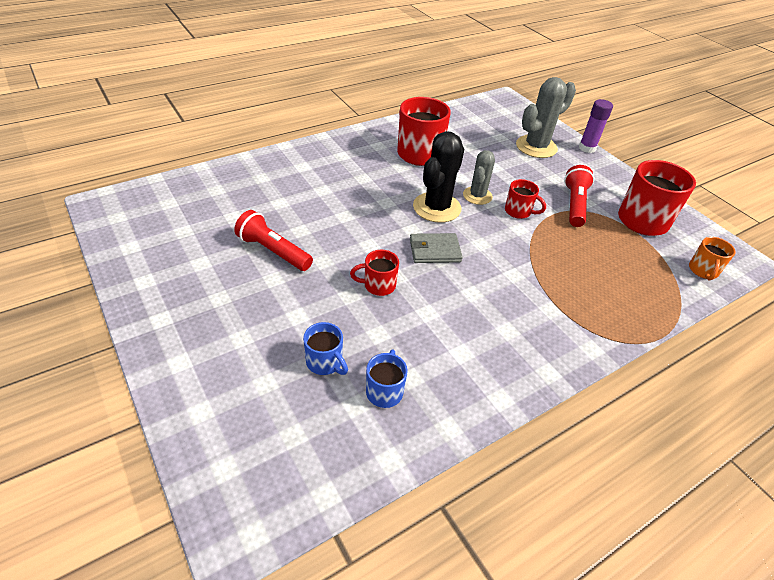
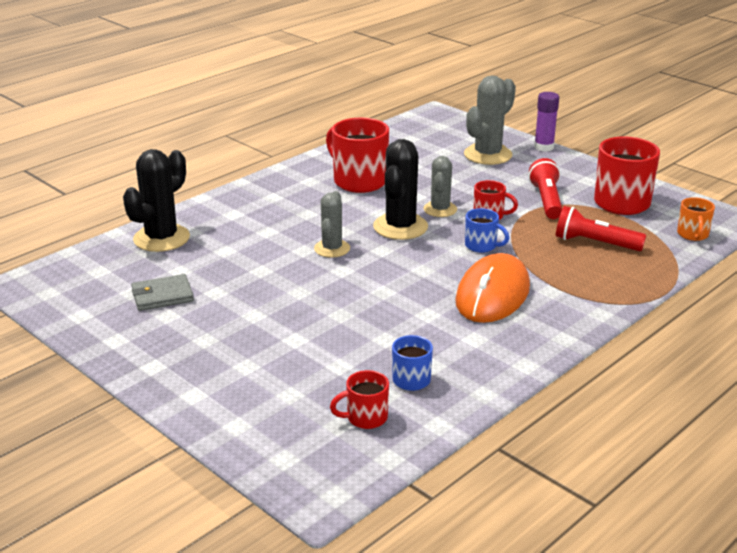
camera: 10 degrees left, 15 degrees down
red flashlight [234,210,313,271] -> red flashlight moved to [556,206,646,251]
blue mug [303,322,348,375] -> blue mug moved to [465,208,509,253]
red mug [350,250,399,296] -> red mug moved to [330,370,389,429]
grey wallet [410,233,463,263] -> grey wallet moved to [131,274,194,311]
none -> black cactus [123,149,190,252]
none -> grey cactus [314,191,350,258]
none -> orange mouse [455,253,530,323]

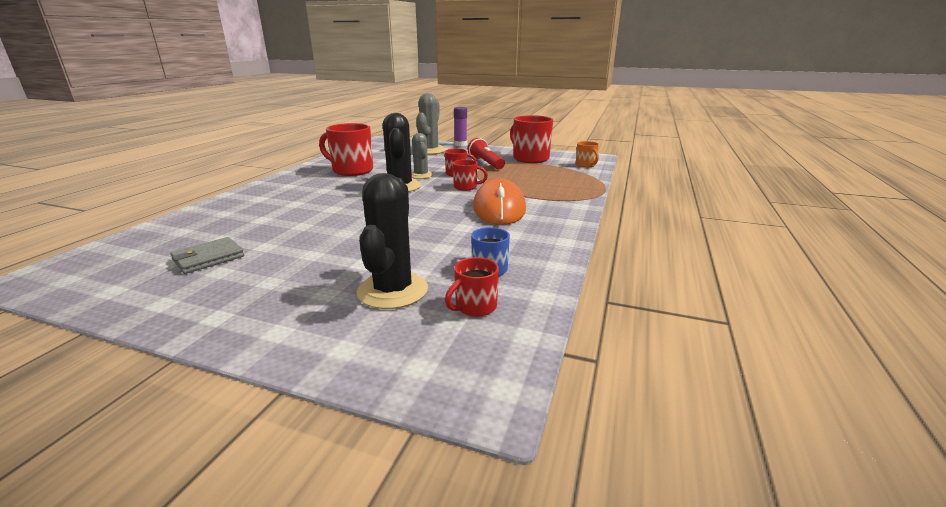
camera: 25 degrees left, 5 degrees down
black cactus [123,149,190,252] -> black cactus moved to [357,173,428,309]
grey cactus [314,191,350,258] -> none
blue mug [465,208,509,253] -> red mug [453,159,488,191]
red flashlight [556,206,646,251] -> none

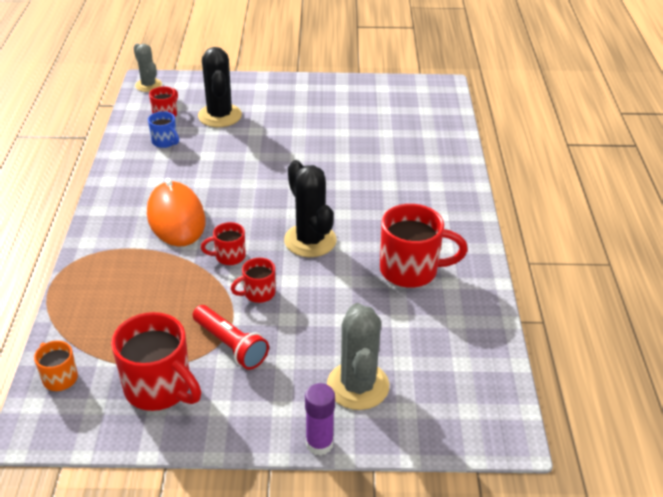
camera: 160 degrees right, 15 degrees up
grey wallet [170,237,244,274] -> none
grey cactus [412,133,434,179] -> grey cactus moved to [133,43,162,92]

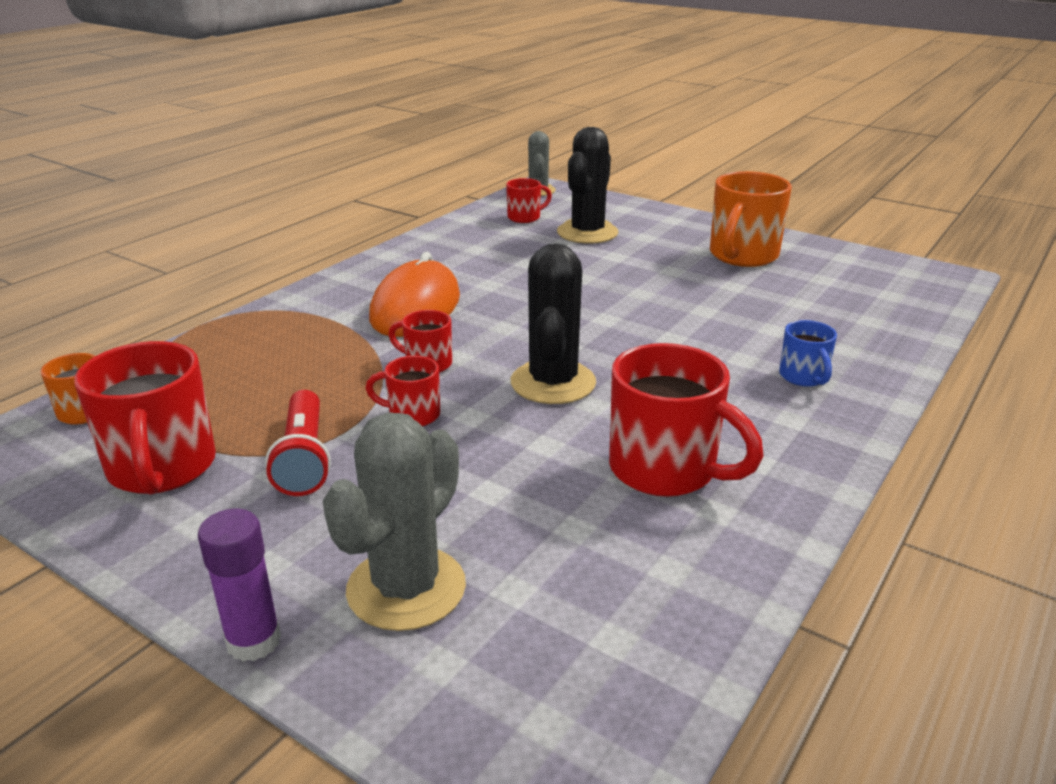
camera: 35 degrees right, 10 degrees down
blue mug [148,111,179,148] -> blue mug moved to [779,320,837,387]
none -> orange mug [710,171,792,267]

